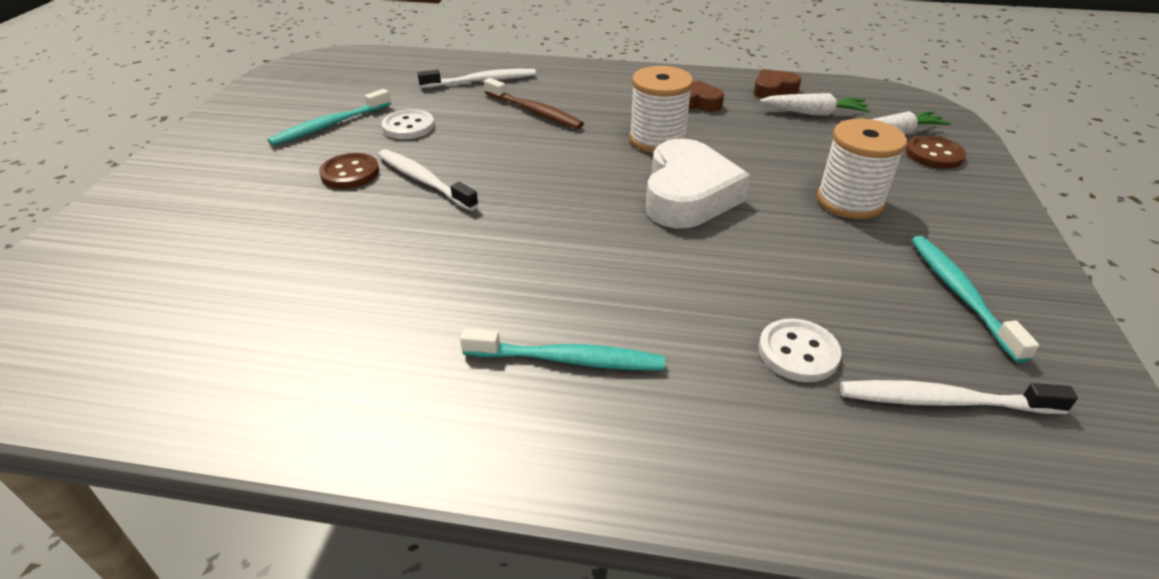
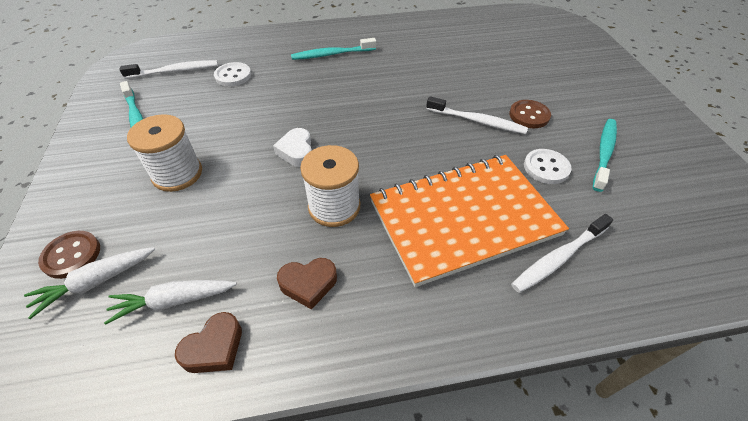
camera: 160 degrees right, 10 degrees up
brown toothbrush [484,78,584,129] -> orange notebook [370,155,569,287]
white heart [646,139,750,228] -> white heart [273,128,312,167], size x0.53

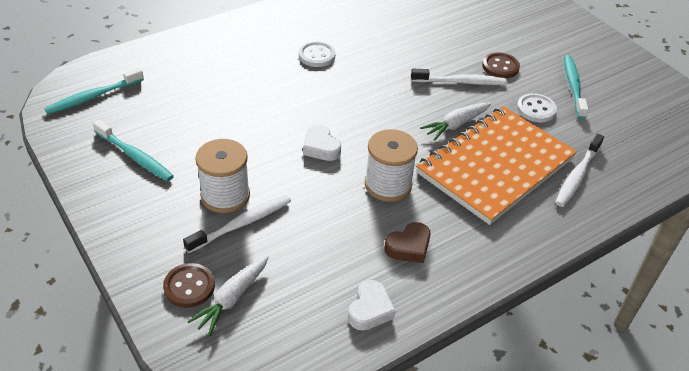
camera: 25 degrees left, 5 degrees down
white carrot [104,280,237,325] -> white carrot moved to [420,103,492,141]
white toothbrush [120,60,218,79] -> white toothbrush moved to [183,195,291,253]
brown heart [175,312,242,373] -> white heart [348,280,396,331]
white button [214,62,251,86] -> white button moved to [299,41,336,67]
turquoise toothbrush [291,38,376,60] -> turquoise toothbrush moved to [44,68,144,114]

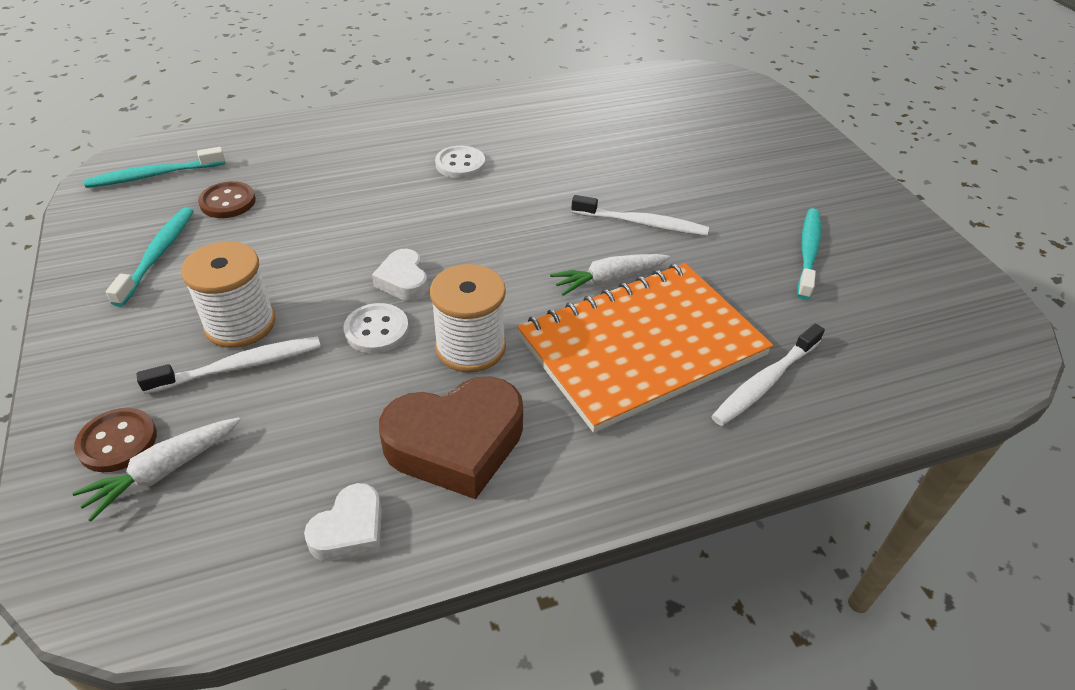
camera: 15 degrees right, 0 degrees up
turquoise toothbrush [93,120,174,181] -> turquoise toothbrush turned 135 degrees counterclockwise [106,207,193,307]
brown heart [385,222,431,263] -> brown heart [379,376,523,499], size x1.88
brown button [482,52,520,78] -> brown button moved to [198,181,256,218]
white button [517,93,557,122] -> white button moved to [344,303,409,353]

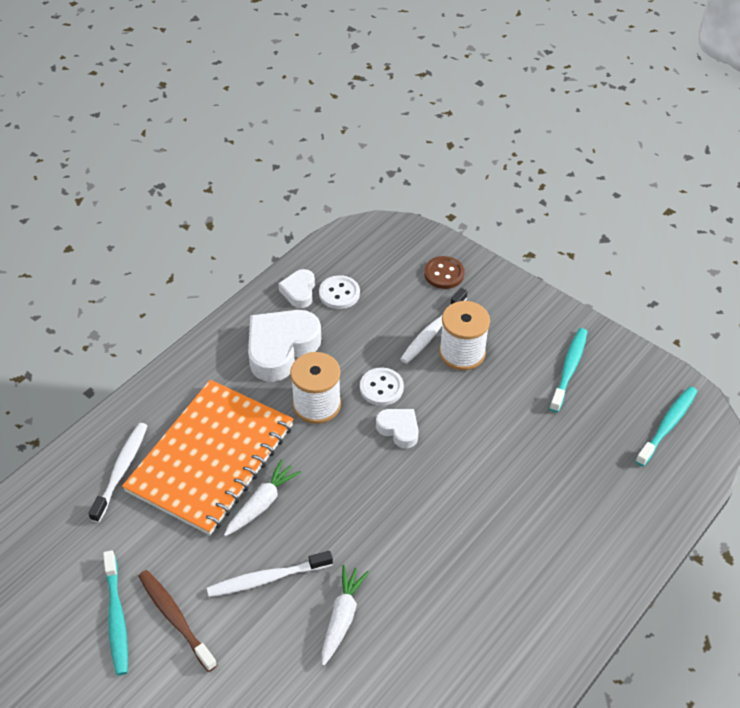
camera: 150 degrees right, 5 degrees up
white carrot [72,418,240,522] -> white carrot moved to [321,565,369,666]
turquoise toothbrush [106,207,193,307] -> turquoise toothbrush turned 135 degrees counterclockwise [550,328,588,412]
brown button [198,181,256,218] -> none
brown heart [379,376,523,499] -> white heart [248,310,321,382]
white button [435,146,485,178] -> white button moved to [319,275,360,309]
none -> brown toothbrush [138,570,217,672]

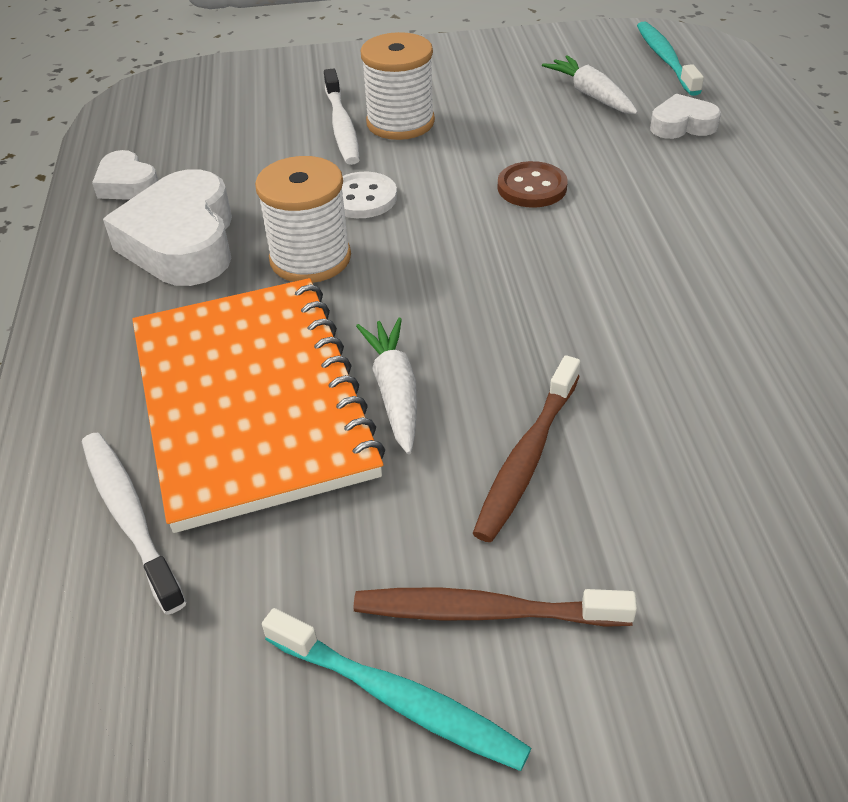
camera: 45 degrees left, 5 degrees down
white toothbrush [207,551,333,597] -> brown toothbrush [472,355,580,542]
white button [319,275,360,309] -> none
white carrot [321,565,369,666] -> white carrot moved to [542,55,638,114]
white heart [376,409,419,449] -> white heart moved to [650,94,721,139]
brown button [424,256,465,289] -> brown button moved to [498,161,568,208]
turquoise toothbrush [550,328,588,412] -> none

